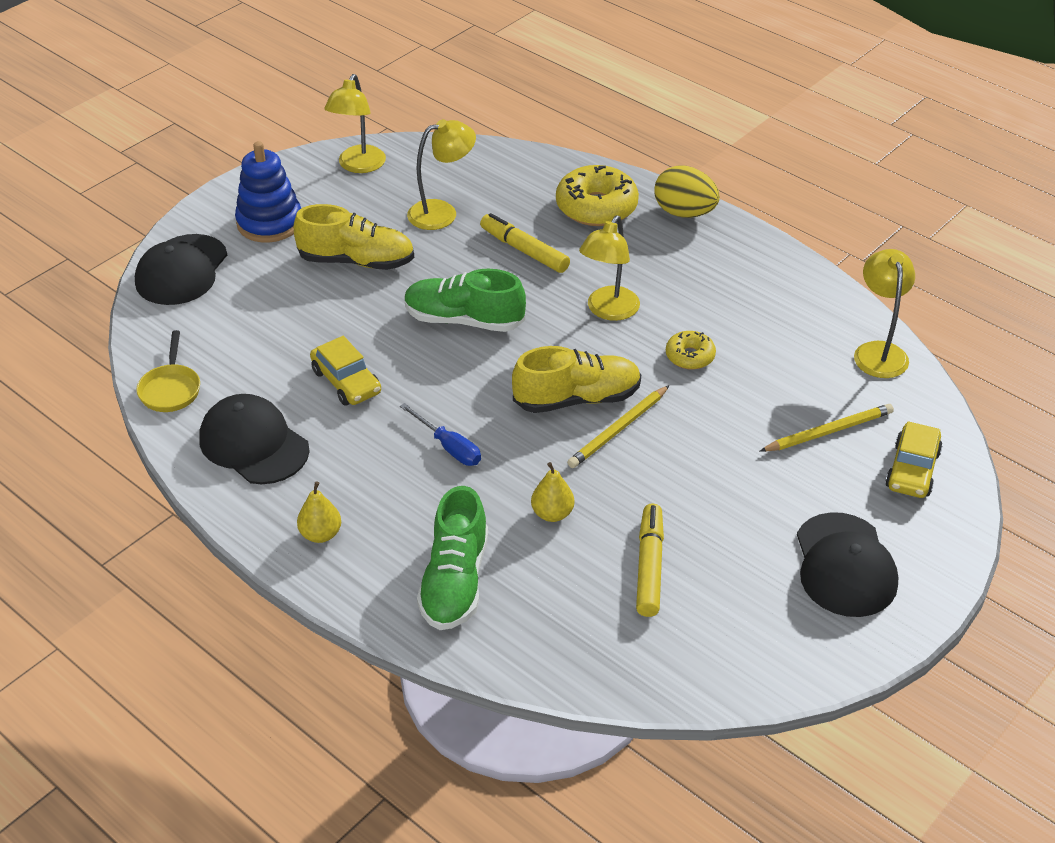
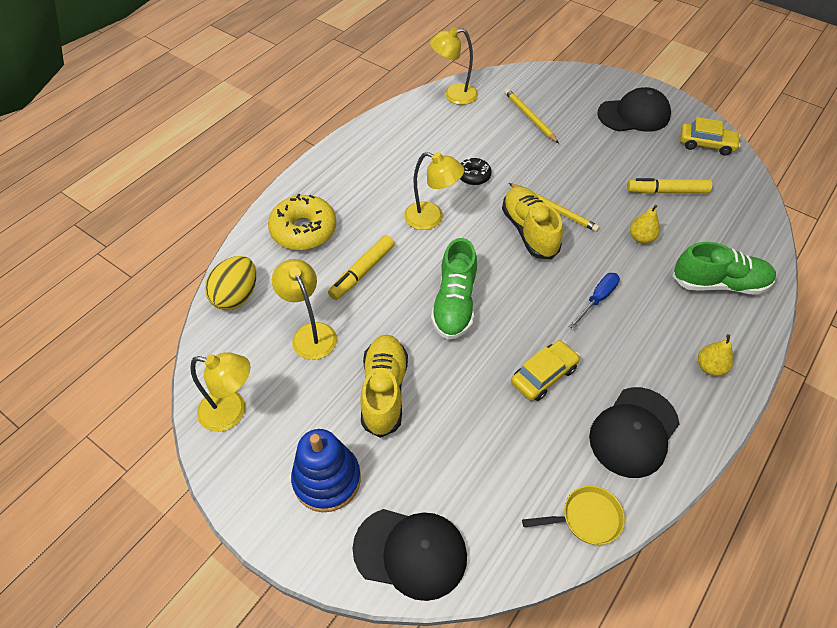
camera: 95 degrees left, 10 degrees up
yellow egg [654,165,720,218] -> yellow egg moved to [205,256,256,310]
yellow donut [666,331,716,370] -> black donut [460,158,492,185]
yellow car [885,421,943,498] -> yellow car moved to [680,117,741,155]

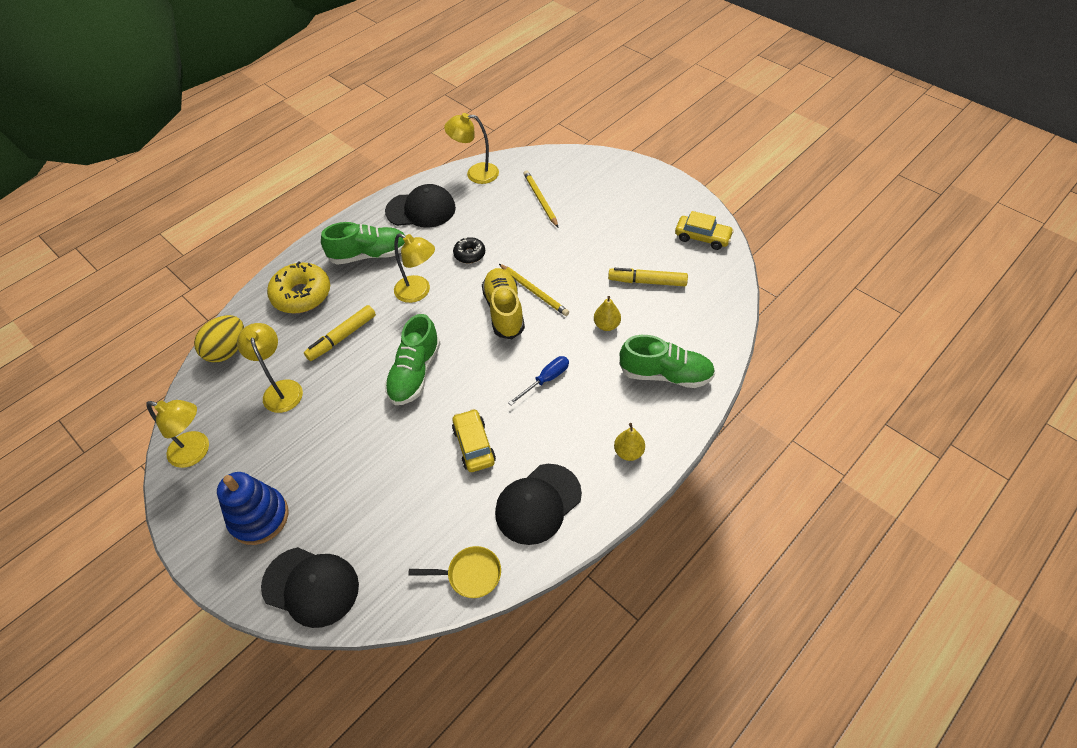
camera: 10 degrees right, 0 degrees up
yellow shoe [360,335,408,438] -> none
yellow car [511,340,580,401] -> yellow car turned 75 degrees counterclockwise [452,409,496,472]
black cap [597,87,671,132] -> black cap moved to [385,184,456,228]
none -> green shoe [321,222,405,265]

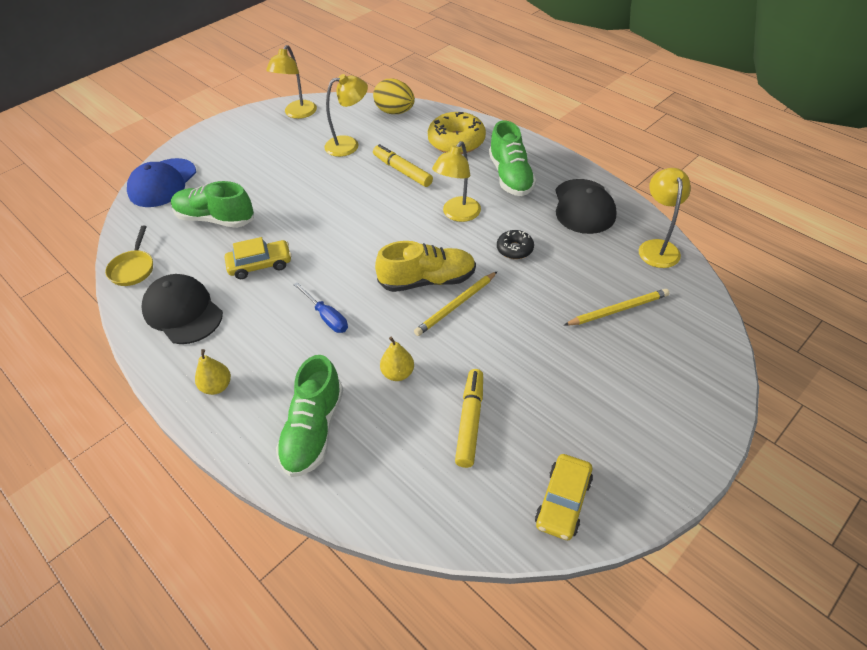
camera: 90 degrees right, 5 degrees down
blue stacking toy [217,472,288,545] -> none
black cap [261,547,359,628] -> blue cap [127,158,196,207]
green shoe [385,314,441,405] -> green shoe moved to [171,181,254,228]

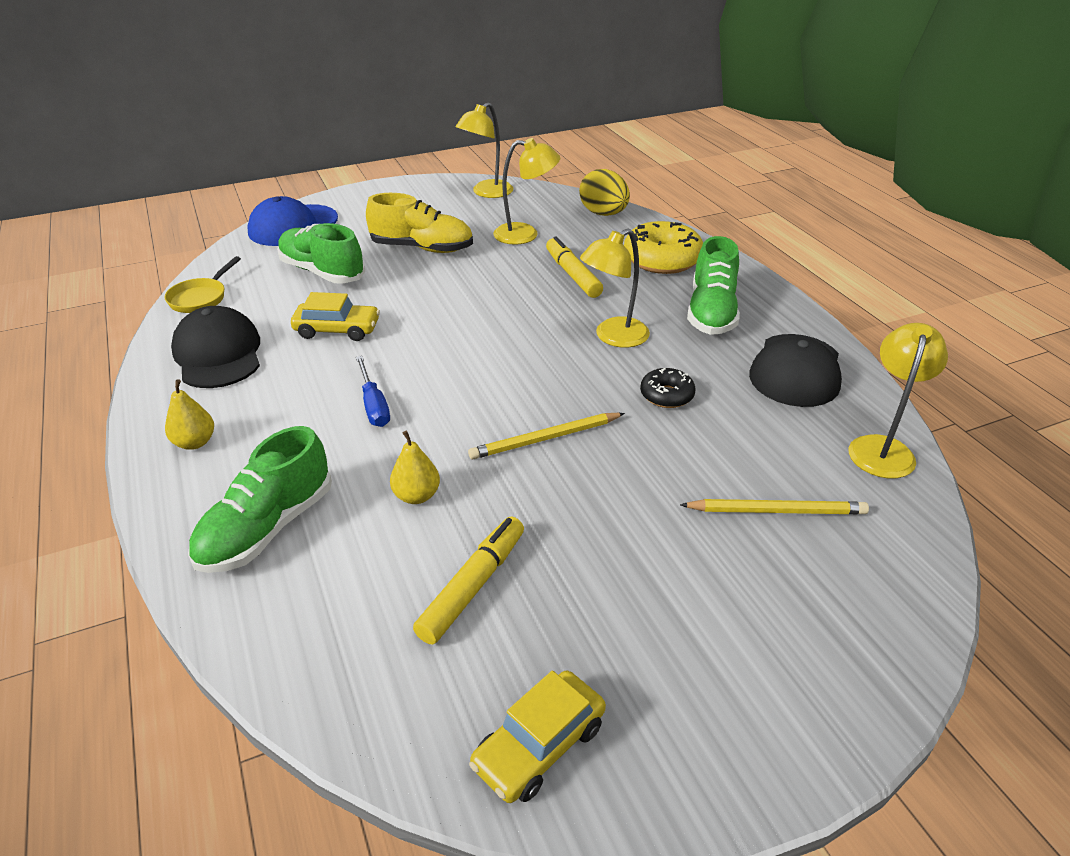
camera: 20 degrees right, 10 degrees down
yellow shoe [375,241,476,292] -> yellow shoe moved to [366,193,473,253]

